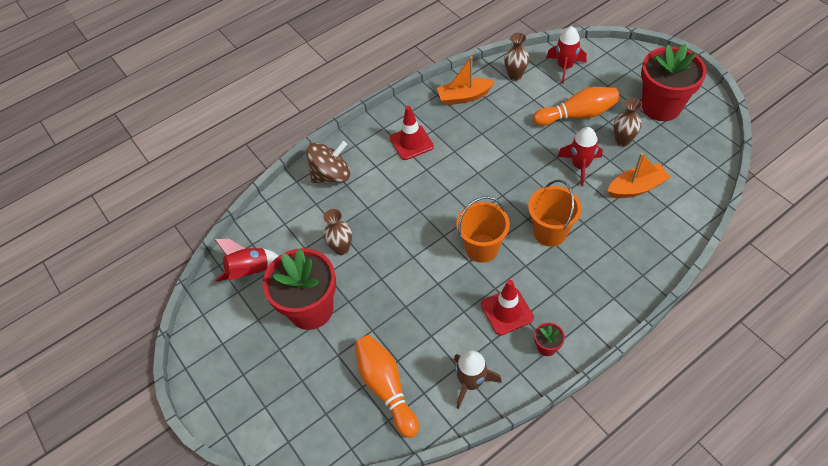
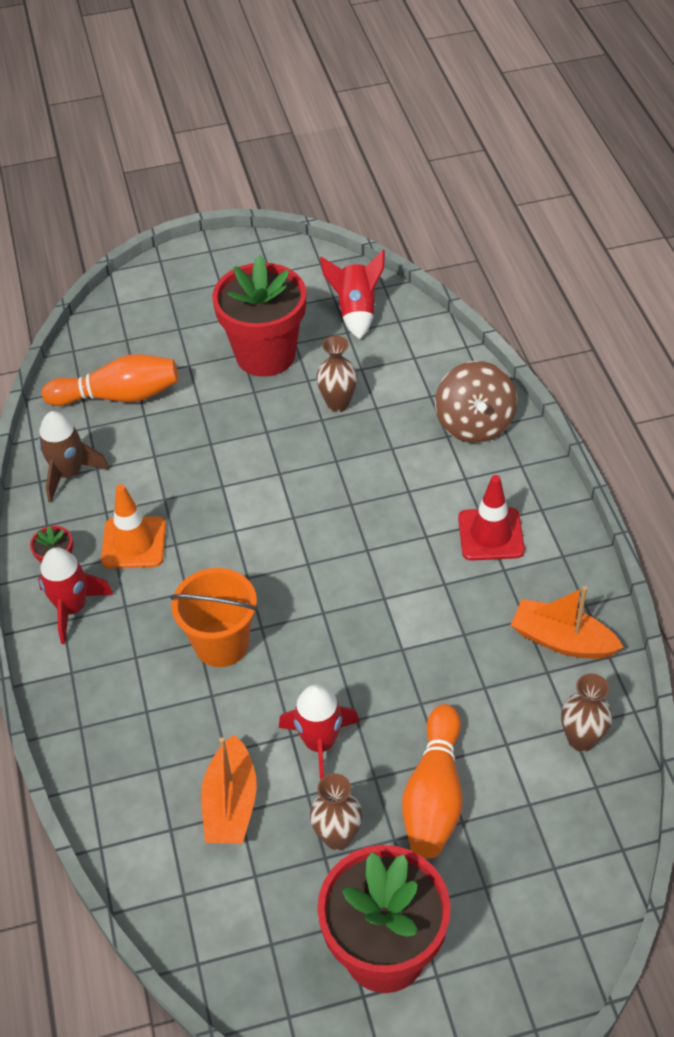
camera: 110 degrees right, 5 degrees down
orange boat [437,56,495,105] -> orange boat turned 75 degrees counterclockwise [511,586,624,659]
orange bucket [456,196,510,263] -> none
red traffic cone [481,280,534,336] -> orange traffic cone [101,484,166,569]
red rocket [546,26,587,84] -> red rocket moved to [38,547,114,644]

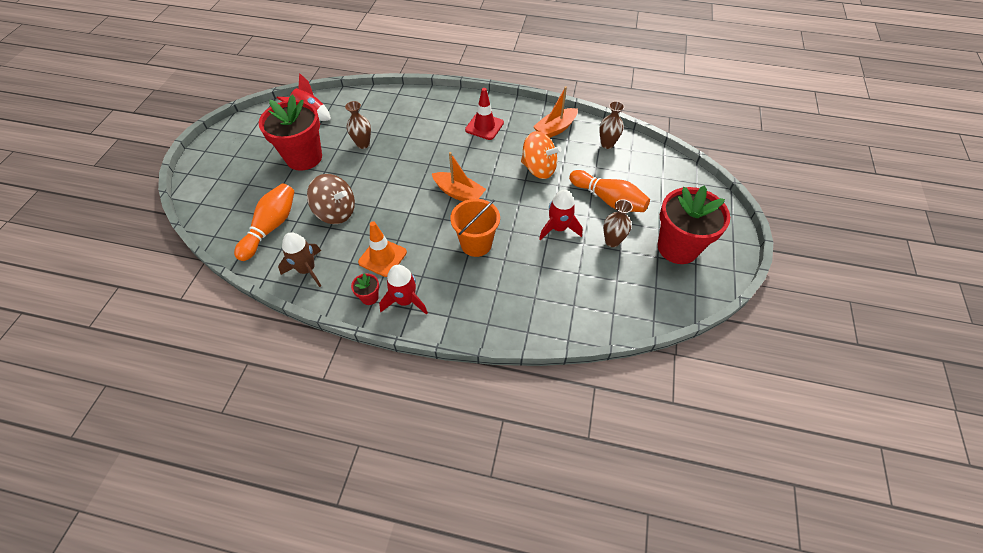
camera: 65 degrees left, 5 degrees up
orange boat [201,735,257,844] -> orange boat moved to [432,152,486,201]
brown spinning top [435,361,517,443] -> brown spinning top moved to [307,174,355,224]
none -> orange spinning top [521,131,562,179]

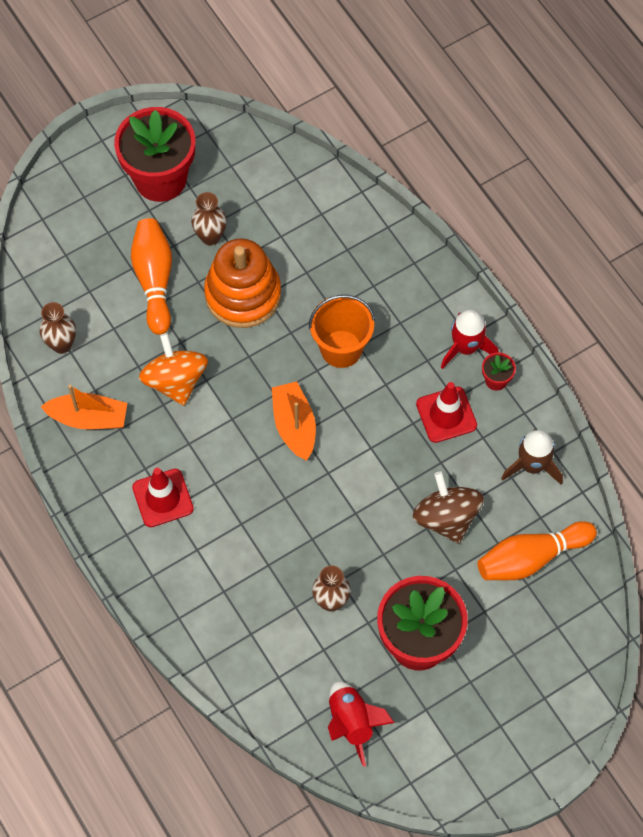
camera: 135 degrees left, 10 degrees up
orange traffic cone [358,221,407,277] -> red traffic cone [416,382,477,443]
red rocket [539,190,583,241] -> orange stacking toy [204,239,281,328]

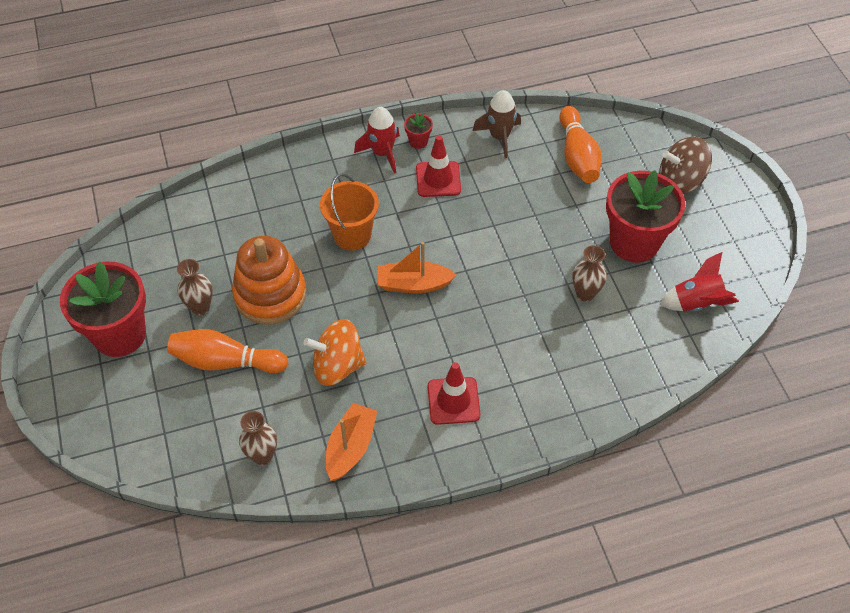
camera: 75 degrees left, 10 degrees down
brown spinning top [413,471,484,544] -> brown spinning top moved to [659,137,712,194]

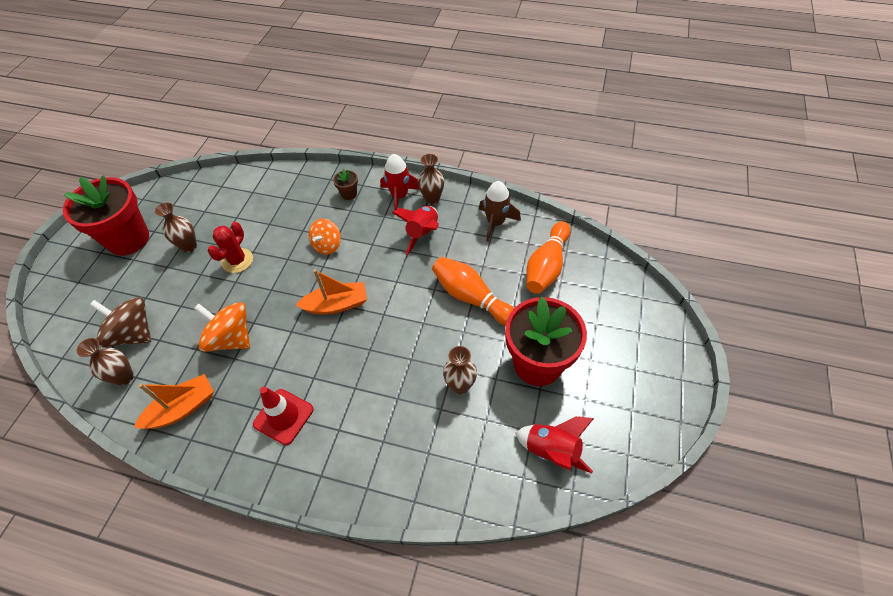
camera: 35 degrees right, 0 degrees up
orange bowling pin [167,329,288,373] -> orange bowling pin moved to [432,257,514,326]
orange stacking toy [232,236,306,324] -> red cactus [207,222,253,273]
orange bucket [320,174,379,250] -> orange spinning top [309,219,341,255]
orange boat [378,242,456,293] -> orange boat turned 135 degrees clockwise [296,269,367,315]
red flower pot [404,112,433,149] -> brown vase [418,154,444,205]
red traffic cone [416,135,461,197] -> red rocket [392,206,439,255]
brown spinning top [659,137,712,194] -> brown spinning top moved to [90,297,151,347]
none -> brown flower pot [333,169,358,200]

